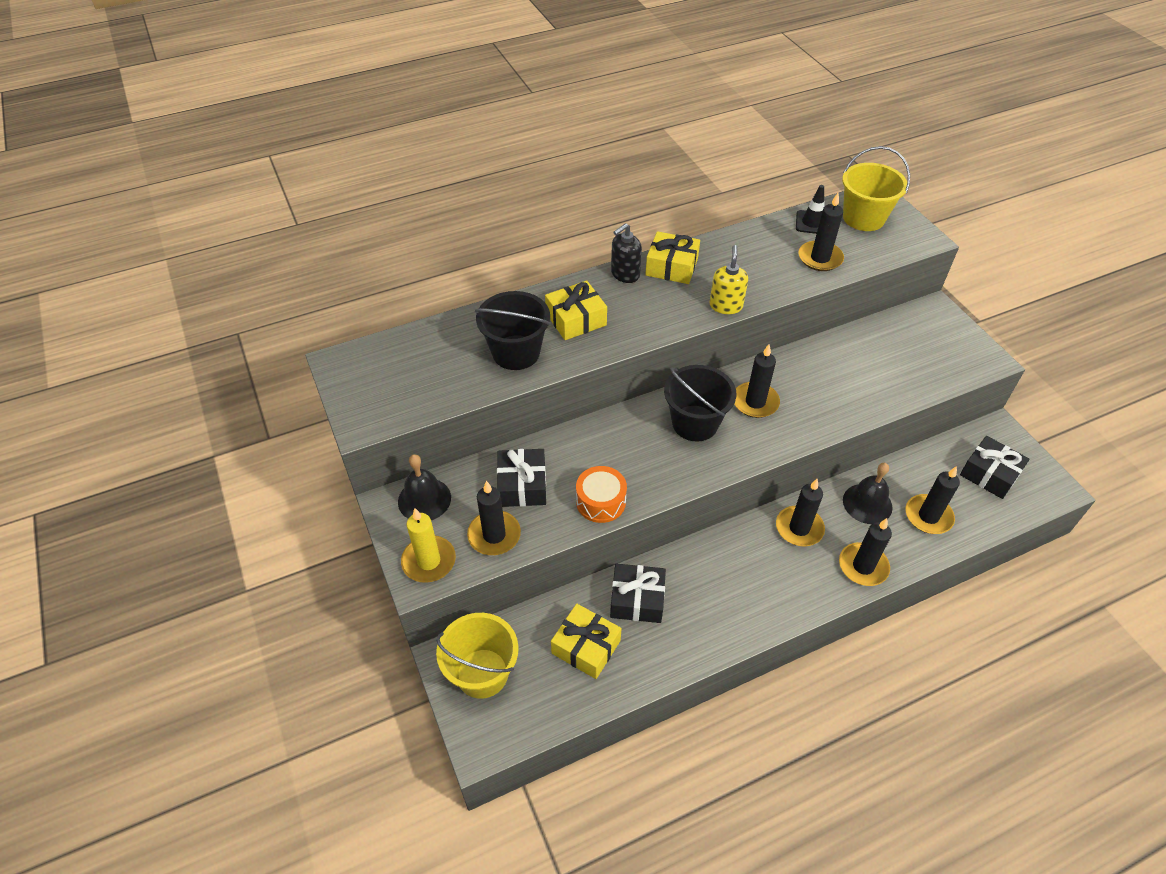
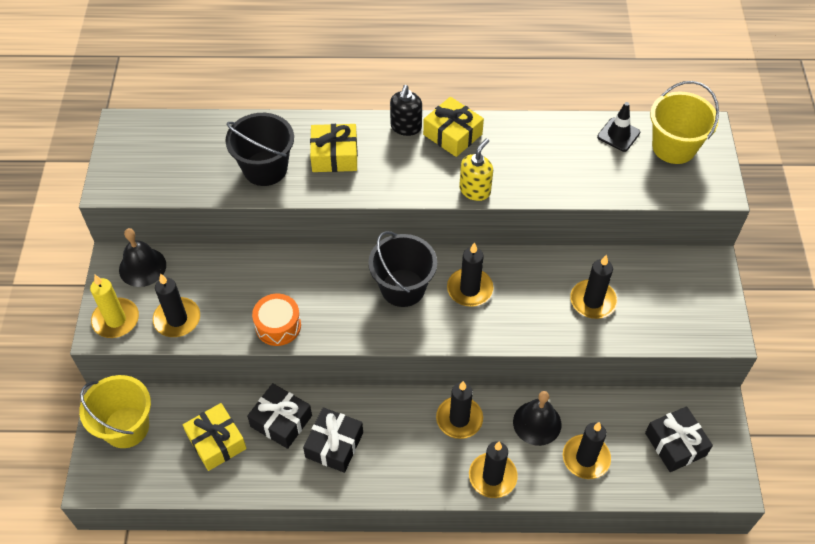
camera: 25 degrees right, 5 degrees up
black gift [497,449,546,507] -> black gift moved to [303,407,363,473]
black soap dispenser [611,223,642,283] -> black soap dispenser turned 60 degrees counterclockwise [390,85,422,136]
black candle [798,193,844,271] -> black candle moved to [570,255,617,319]

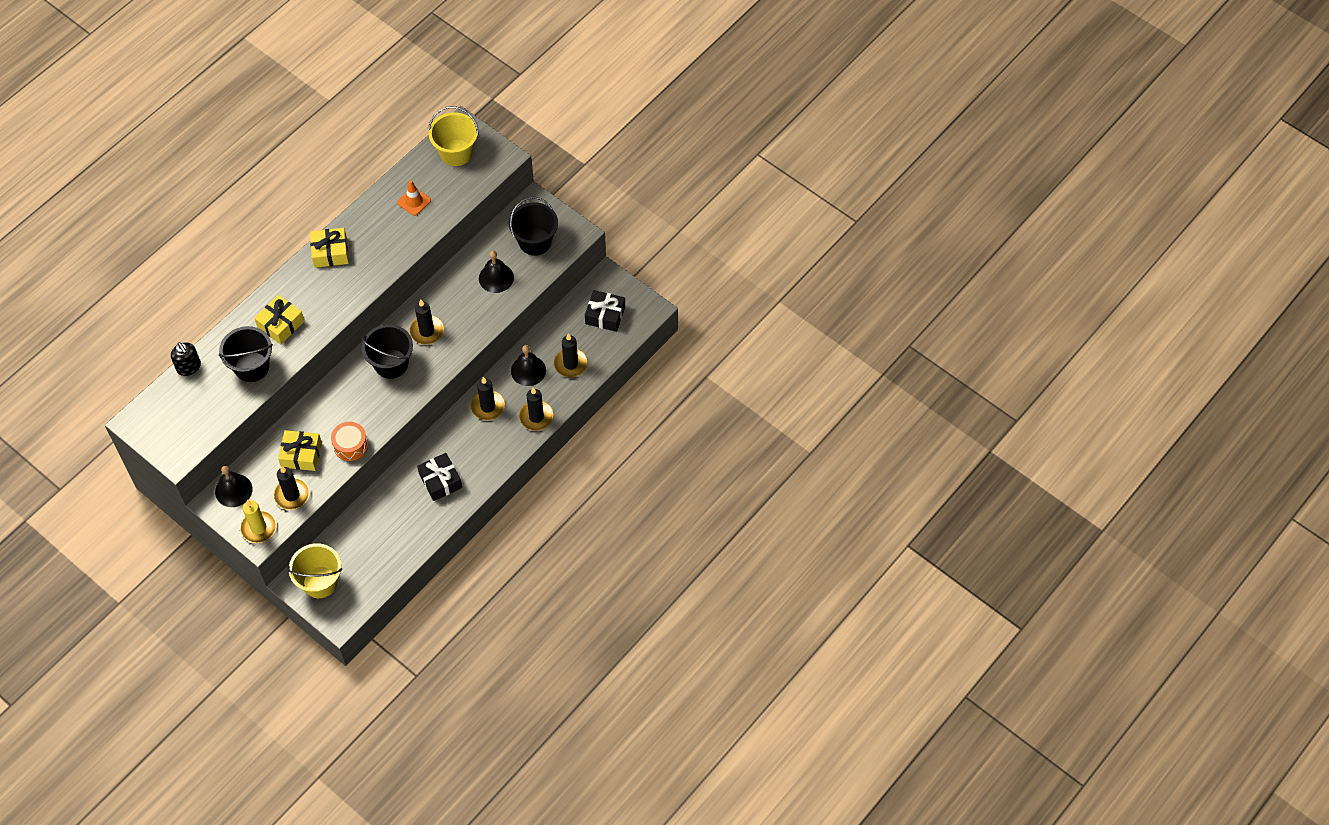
camera: 50 degrees left, 5 degrees up
yellow gift [183,403,247,471] -> yellow gift moved to [278,430,322,471]
black gift [247,383,312,449] -> none
black soap dispenser [390,85,422,136] -> black soap dispenser moved to [171,342,201,376]
yellow soap dispenser [459,138,493,201] -> none
black candle [570,255,617,319] -> black bell [479,251,514,293]
black traffic cone [597,102,640,152] -> none
none -> orange traffic cone [397,180,431,216]
none -> black bucket [509,197,558,256]

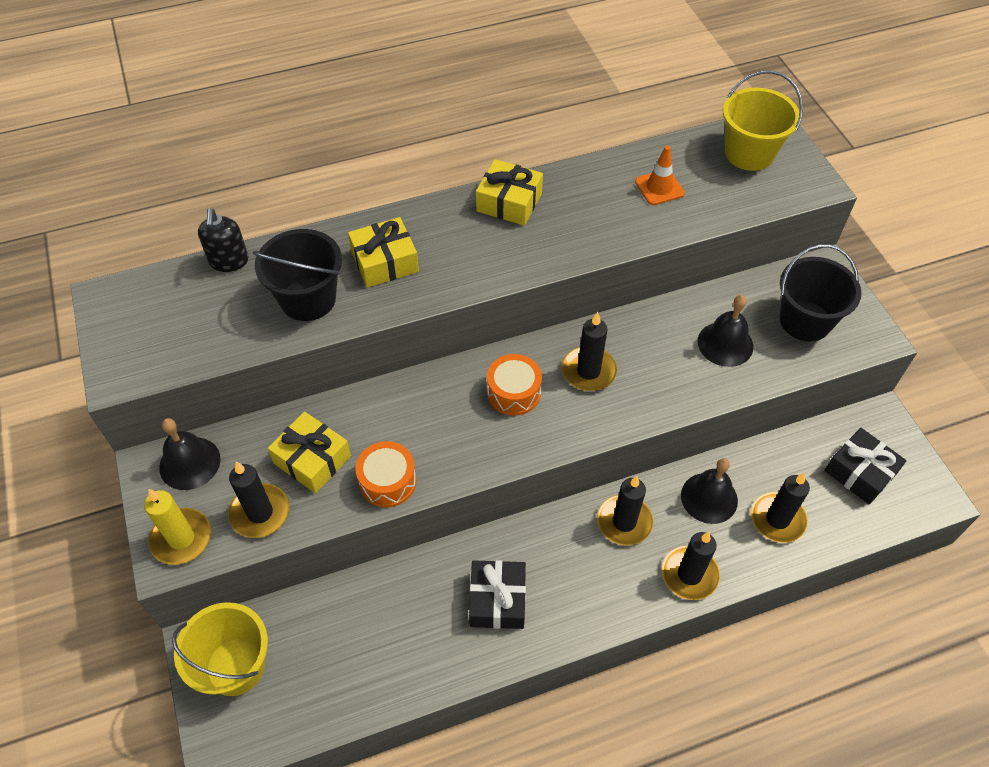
camera: 30 degrees right, 5 degrees down
black bucket [362,324,413,379] -> orange drum [487,354,542,416]

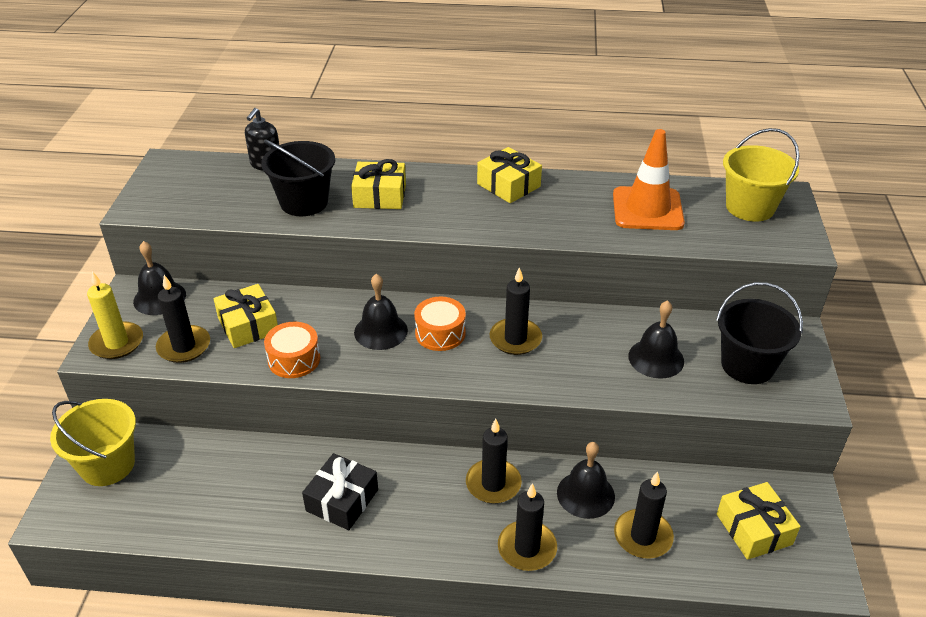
camera: 25 degrees right, 15 degrees down
orange traffic cone [635,146,685,205] -> orange traffic cone [613,129,685,230], size x1.77
black gift [825,428,907,504] -> yellow gift [717,482,801,560]
none -> black bell [354,274,408,350]

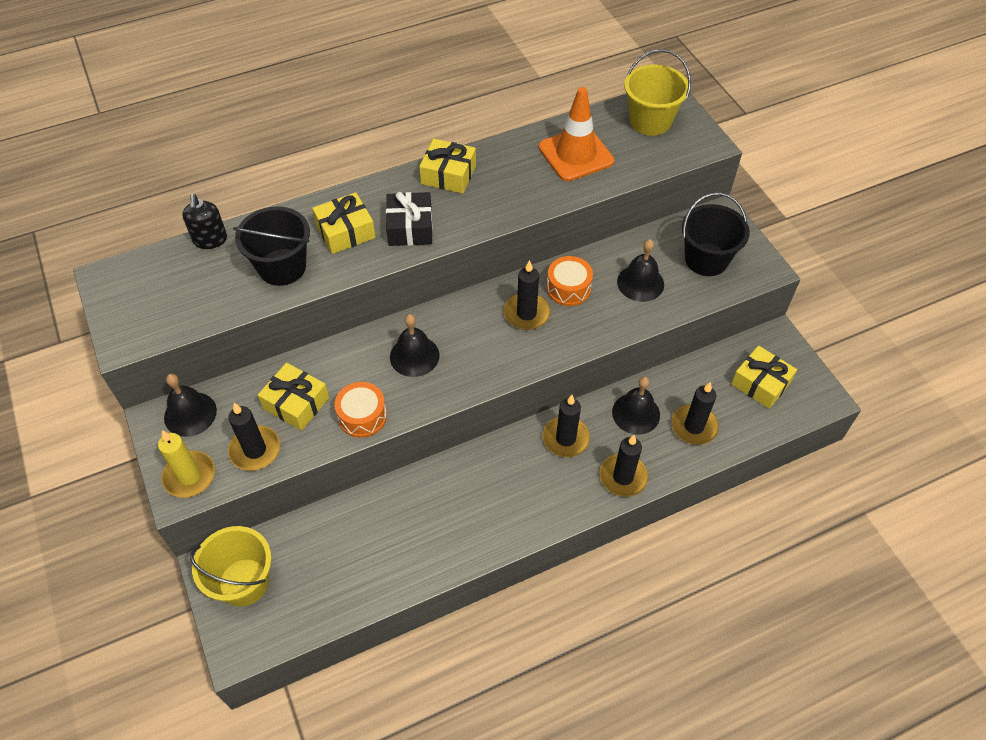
camera: 30 degrees left, 15 degrees up
black gift [302,453,378,530] -> black gift moved to [386,192,433,246]
orange drum [414,297,466,351] -> orange drum moved to [547,256,593,306]

